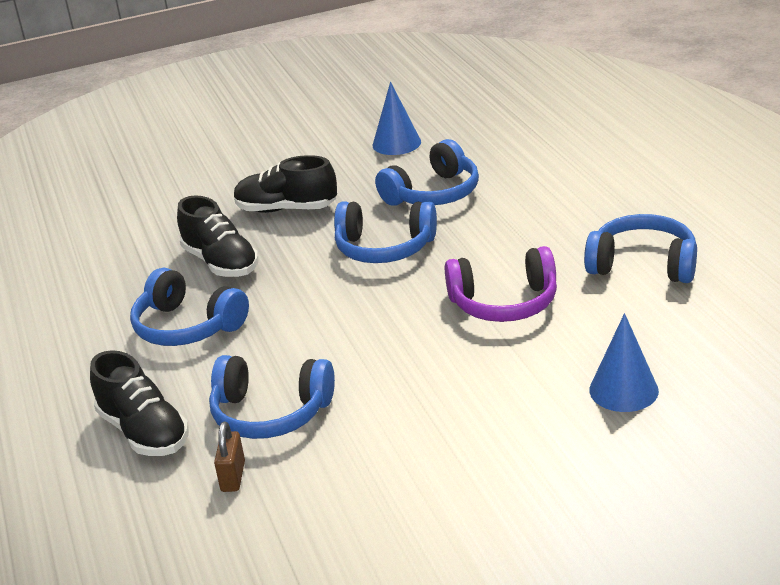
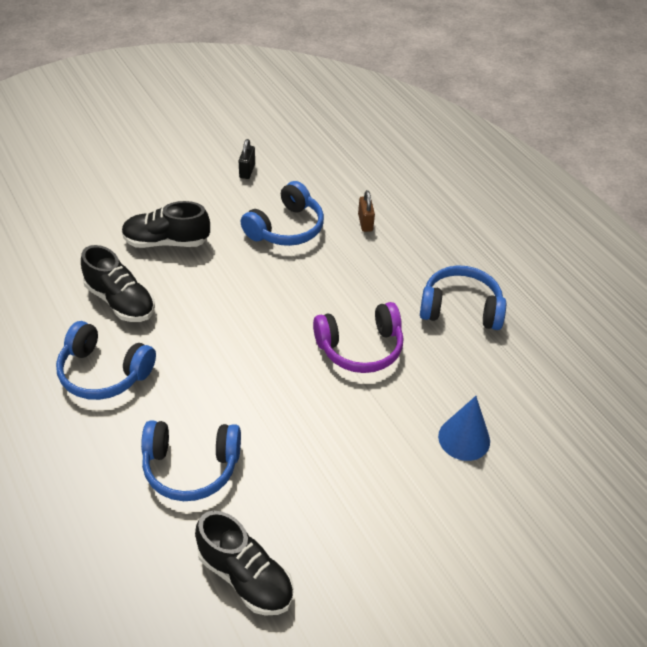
camera: 15 degrees left, 15 degrees up
black shoe [90,350,189,456] -> black shoe moved to [195,511,294,616]
brown padlock [214,422,245,492] -> brown padlock moved to [358,190,375,232]
blue headphones [334,201,437,263] -> none
blue cone [373,82,421,155] -> black padlock [239,139,255,179]

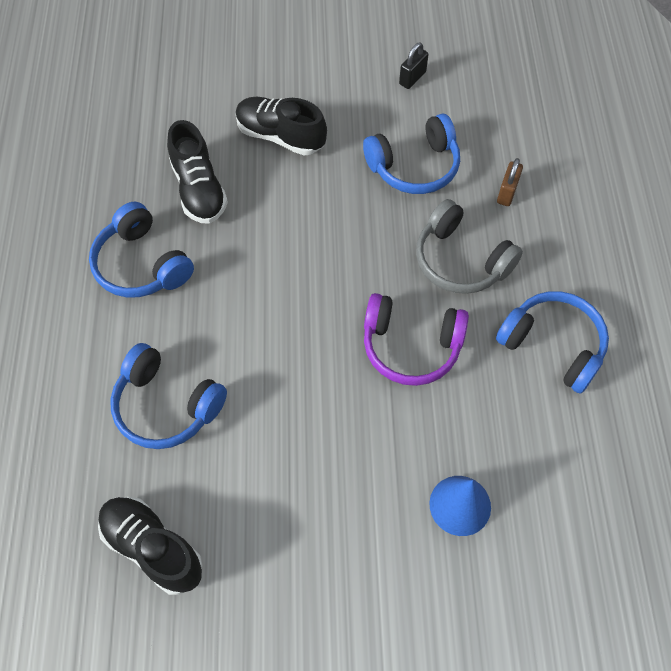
camera: 30 degrees right, 15 degrees up
black shoe [195,511,294,616] -> black shoe turned 150 degrees clockwise [98,497,203,595]
none -> grey headphones [416,199,523,294]

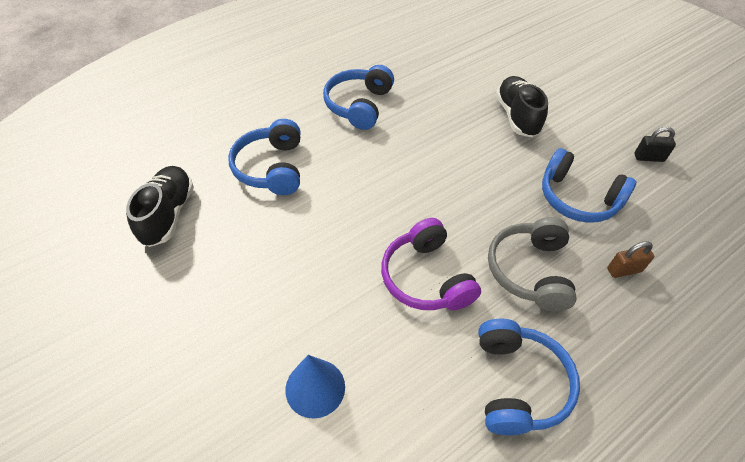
camera: 55 degrees right, 10 degrees down
black shoe [167,120,228,224] -> none

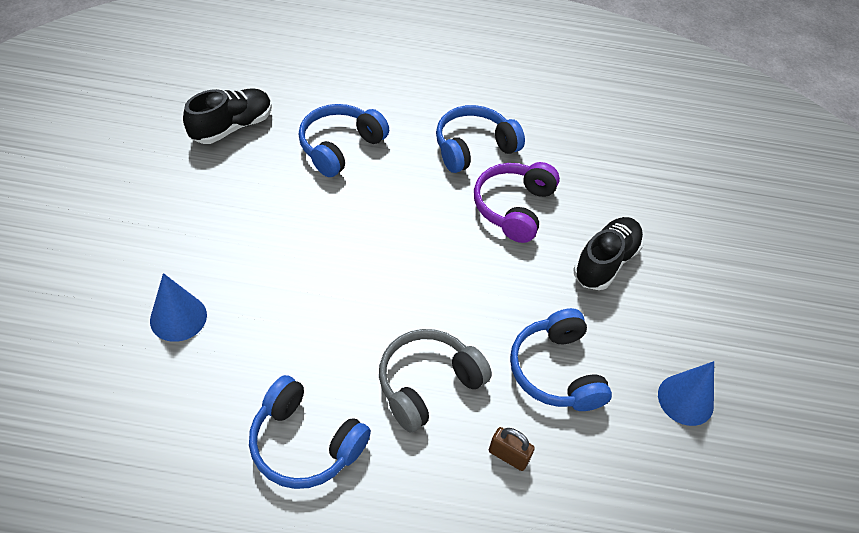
camera: 40 degrees right, 0 degrees up
purple headphones [381,218,481,310] -> purple headphones moved to [474,162,560,243]
blue headphones [478,319,580,435] -> blue headphones turned 75 degrees clockwise [249,375,371,489]
black padlock [634,127,676,162] -> blue cone [658,361,714,426]

